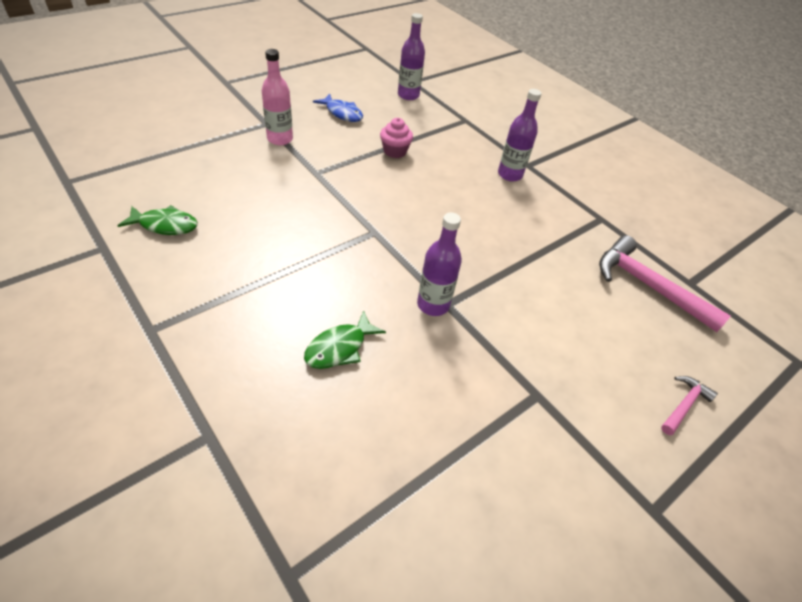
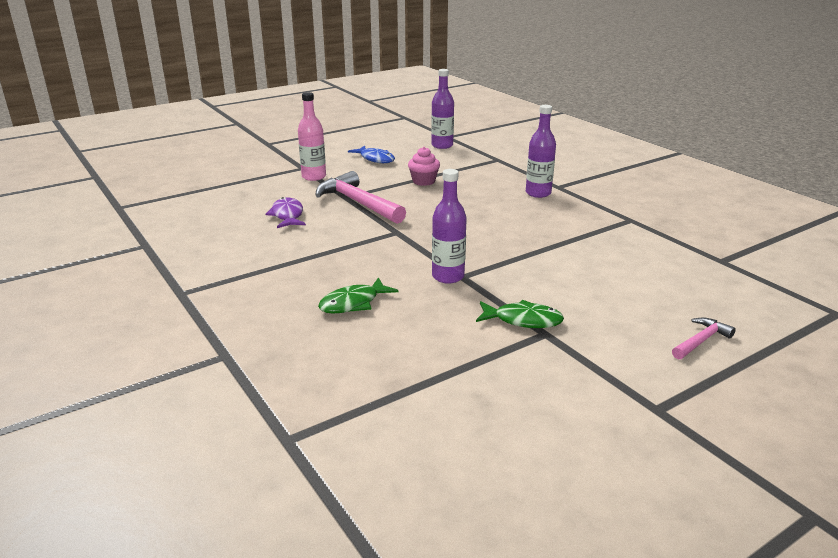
camera: 10 degrees right, 20 degrees down
green fish [117,205,198,235] -> green fish moved to [476,300,564,328]
pink hammer [599,235,731,332] -> pink hammer moved to [315,171,406,224]
none -> purple fish [266,197,306,228]

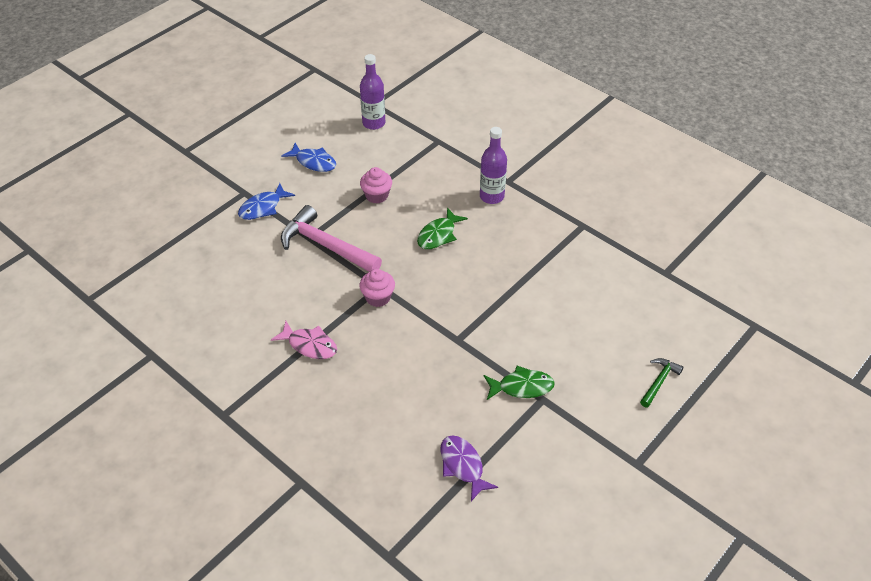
camera: 15 degrees left, 20 degrees up
purple fish [266,197,306,228] -> purple fish moved to [441,435,498,501]
pink bottle [298,92,326,181] -> blue fish [238,183,295,220]
green fish [318,277,398,314] -> green fish moved to [417,208,468,249]
purple bottle [432,169,467,284] -> none
pink hammer [672,318,736,360] -> green hammer [640,358,684,407]
none -> pink fish [271,321,337,359]
none -> pink cupcake [359,269,395,307]

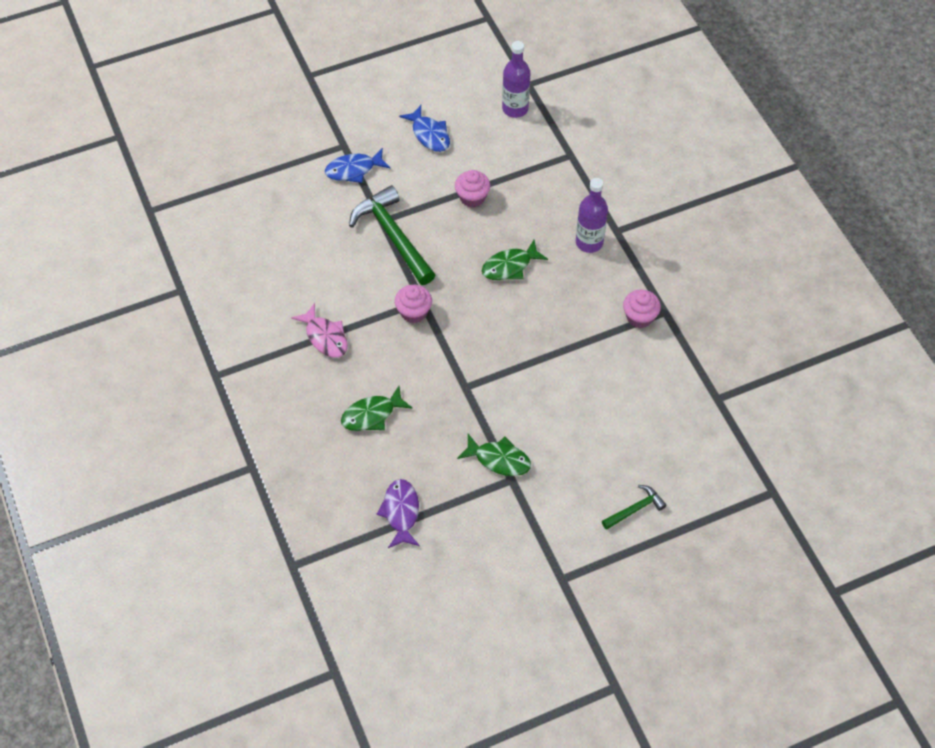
camera: 25 degrees right, 10 degrees up
pink hammer [281,205,382,272] -> green hammer [349,185,435,285]
none -> green fish [341,386,413,431]
none -> pink cupcake [623,290,661,328]

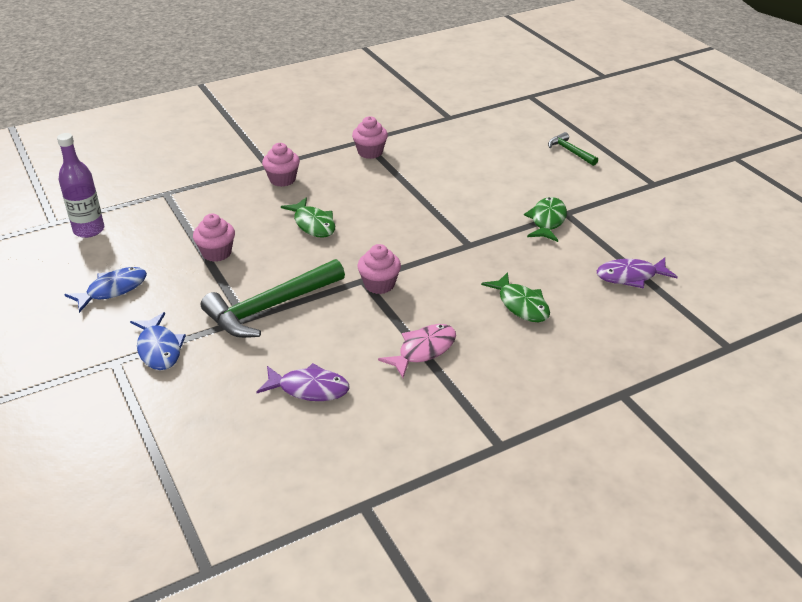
camera: 95 degrees left, 20 degrees down
purple bottle [576,178,608,253] -> pink cupcake [262,143,300,187]
none -> purple fish [257,363,350,401]

